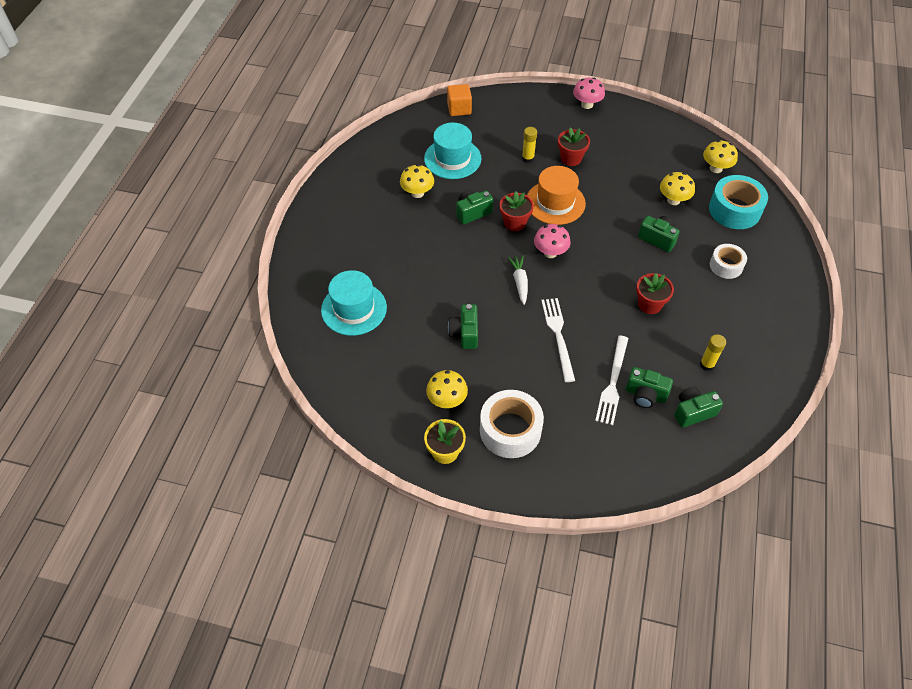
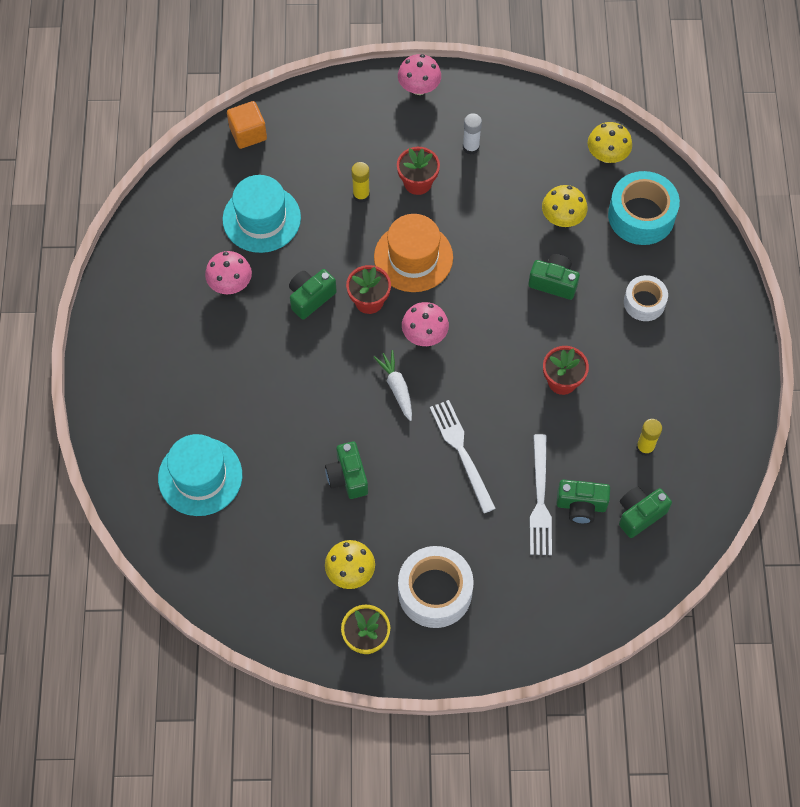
camera: 15 degrees left, 10 degrees up
yellow mushroom [400,164,434,198] -> pink mushroom [205,251,252,294]
none -> white glue stick [463,113,482,155]

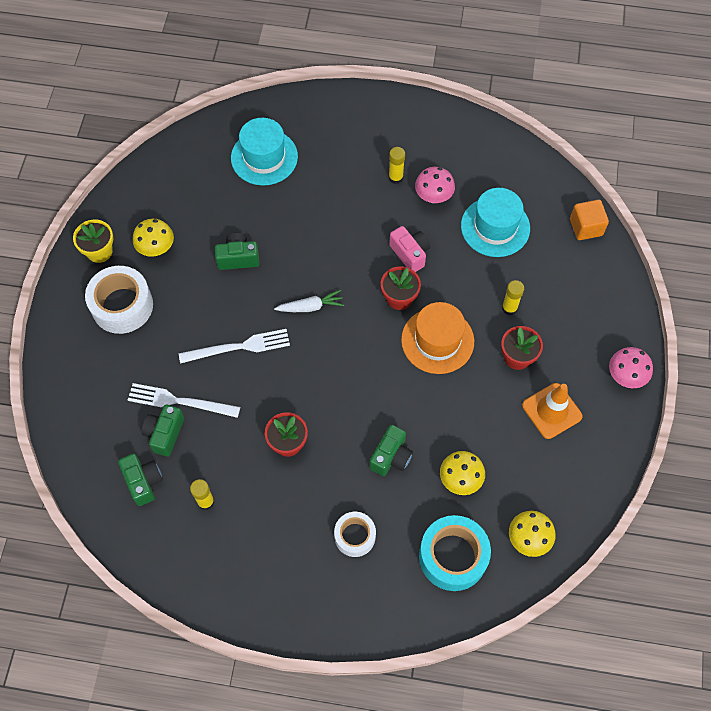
camera: 100 degrees right, 0 degrees up
green camera [289,269,337,320] -> pink camera [389,226,430,272]
pink mushroom [402,302,449,346] -> none
white glue stick [463,113,482,155] -> orange traffic cone [522,383,583,439]
none -> yellow glue stick [389,147,405,184]

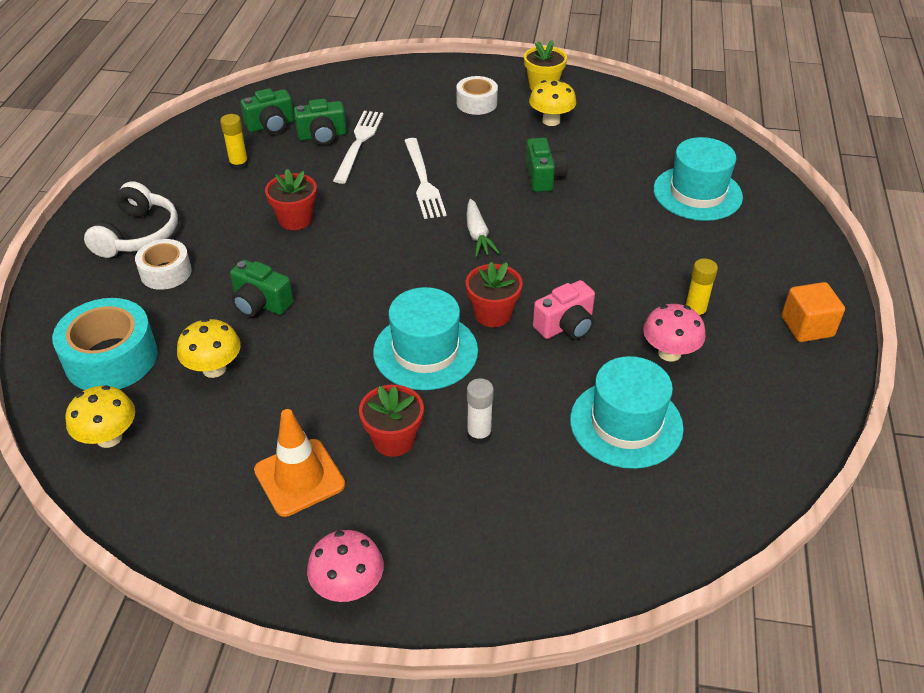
camera: 90 degrees right, 20 degrees down
white tape [85,266,153,334] -> white tape [456,76,498,115], size x0.61
green camera [141,405,184,457] -> green camera turned 150 degrees clockwise [294,99,347,145]
orange hat [401,302,474,374] -> turquoise hat [373,287,478,390]
yellow glue stick [502,280,524,315] -> white glue stick [467,378,494,445]
orange cube [570,200,609,240] -> orange cube moved to [781,282,845,342]
none -> white headphones [84,181,178,258]

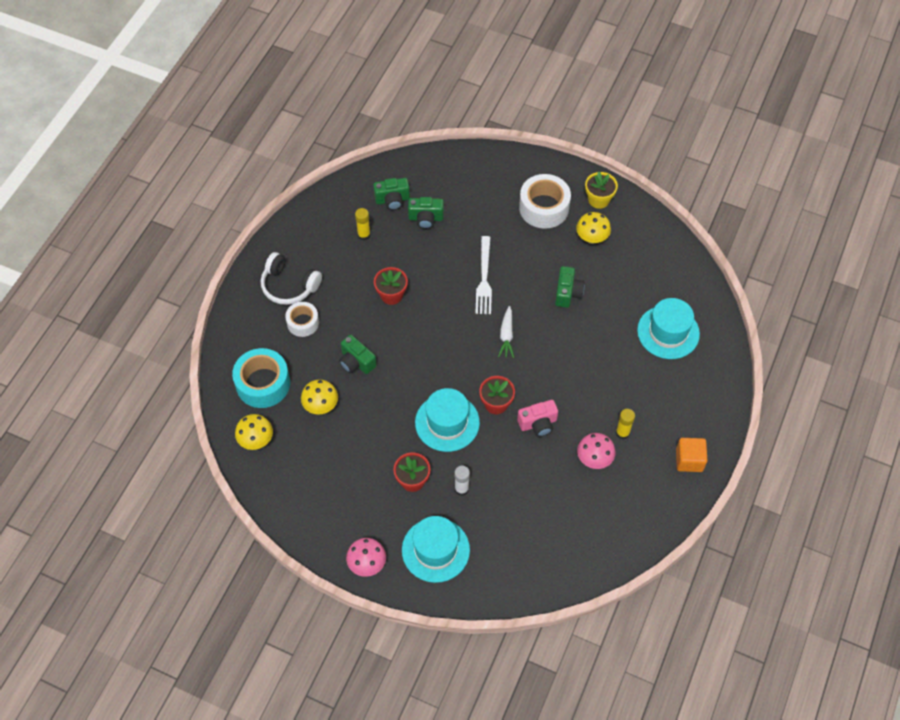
camera: 15 degrees right, 15 degrees up
white headphones [84,181,178,258] -> white headphones turned 90 degrees clockwise [261,252,322,305]
orange traffic cone [254,409,345,517] -> none
white fork [333,111,384,184] -> none
white tape [456,76,498,115] -> white tape [519,174,571,229], size x1.64
turquoise hat [570,356,684,469] -> turquoise hat moved to [402,516,470,583]

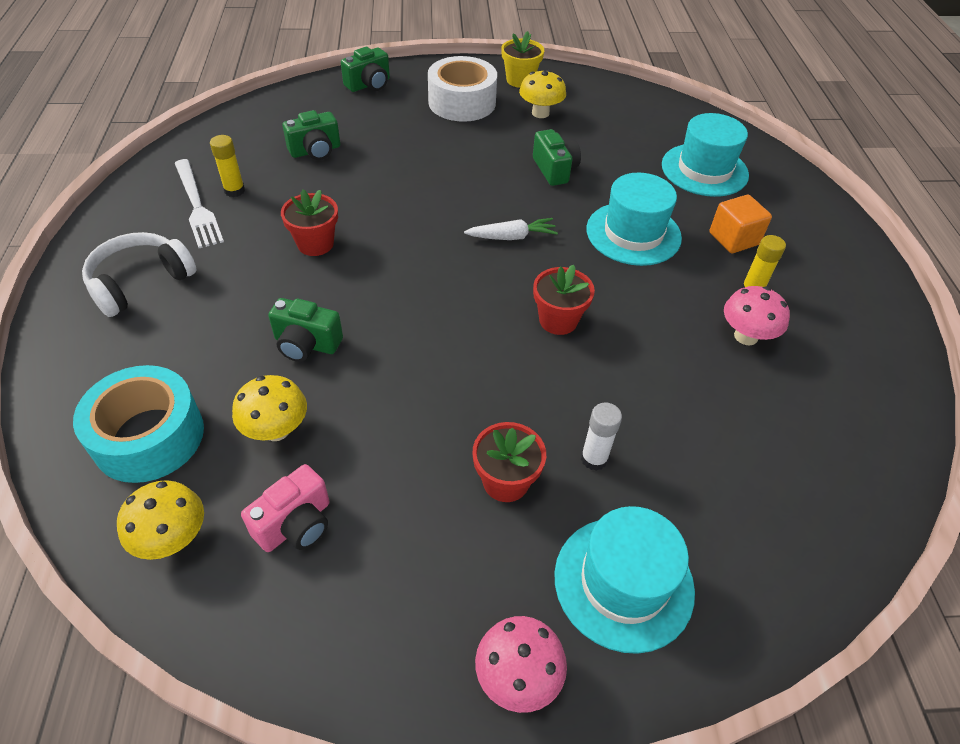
camera: 30 degrees left, 10 degrees down
white headphones [261,252,322,305] -> white headphones turned 135 degrees clockwise [82,232,196,317]
white tape [285,302,319,337] -> none
green camera [373,178,410,210] -> green camera moved to [341,47,390,92]
turquoise hat [415,388,480,452] -> turquoise hat moved to [586,173,682,266]
white fork [475,236,492,314] -> white fork moved to [175,159,224,248]
white carrot [498,306,514,358] -> white carrot turned 75 degrees counterclockwise [464,218,558,240]
pink camera [517,400,558,437] -> pink camera moved to [241,464,330,552]
orange cube [676,438,708,472] -> orange cube moved to [710,195,772,253]

